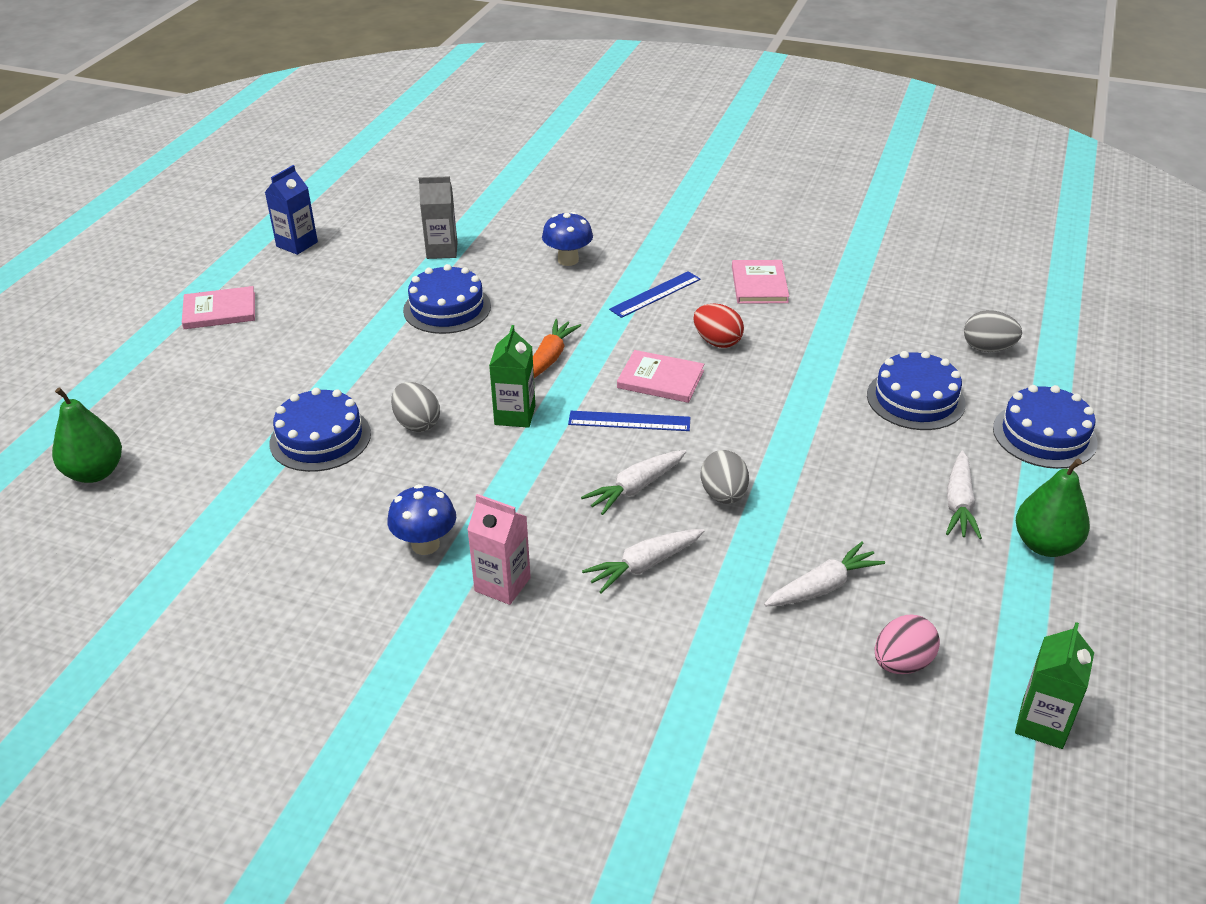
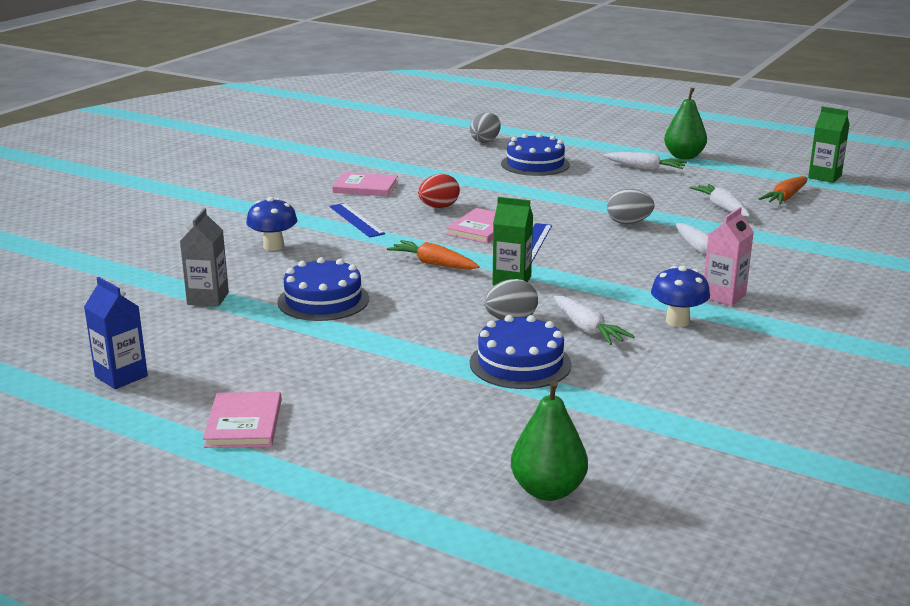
camera: 80 degrees left, 15 degrees down
white carrot [581,450,686,515] -> white carrot moved to [554,296,635,345]
pink egg [875,615,940,674] -> orange carrot [759,176,808,205]
blue cake [993,385,1098,469] -> none

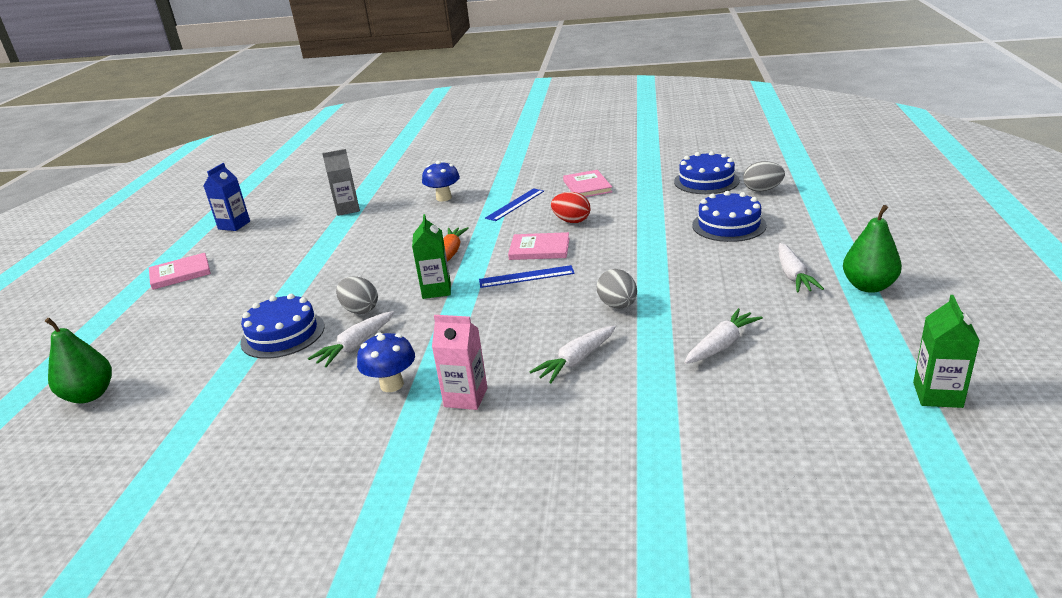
camera: 70 degrees right, 5 degrees up
blue cake [277,257,369,321] -> blue cake moved to [674,151,740,194]
orange carrot [759,176,808,205] -> none

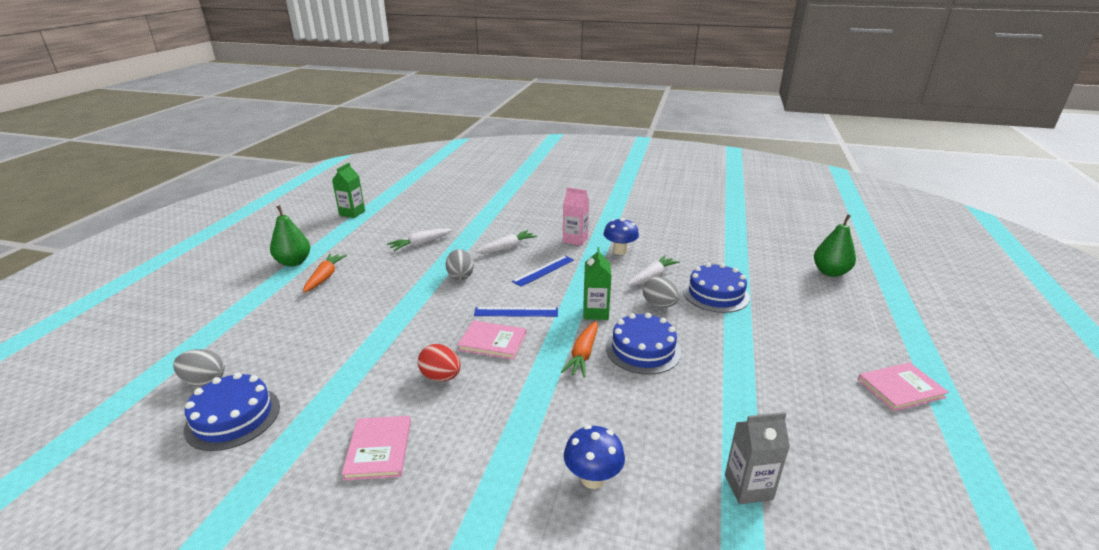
camera: 175 degrees left, 0 degrees up
blue carton [204,163,250,231] -> none
blue ruler [485,188,544,221] -> blue ruler moved to [512,256,574,287]
blue cake [692,191,767,242] -> blue cake moved to [606,313,681,375]
white carrot [778,243,824,293] -> orange carrot [303,254,347,292]

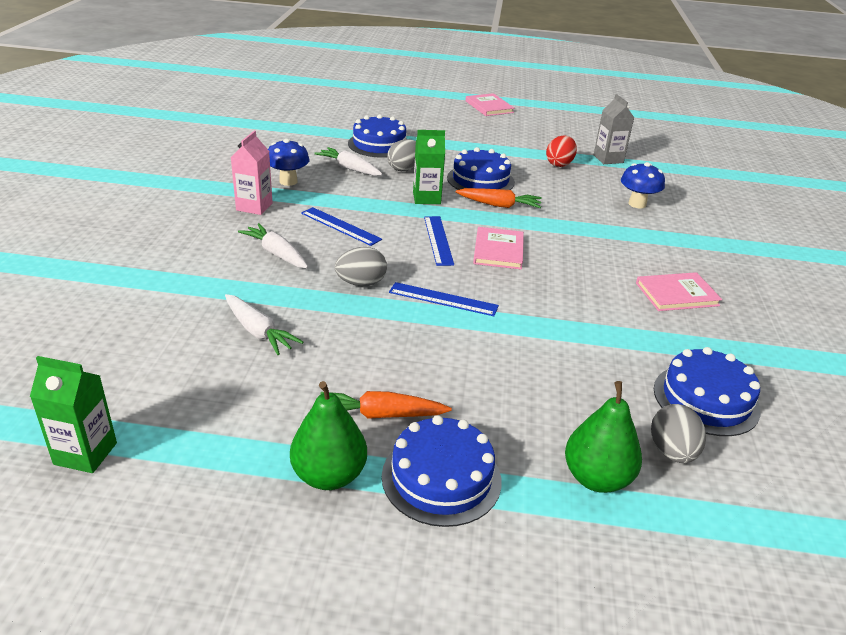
camera: 100 degrees left, 5 degrees up
red egg [418,344,461,381] -> red egg moved to [546,135,577,167]
green pear [814,214,856,277] -> green pear moved to [565,381,642,493]
none -> blue cake [382,415,502,527]
none -> blue ruler [389,282,499,316]

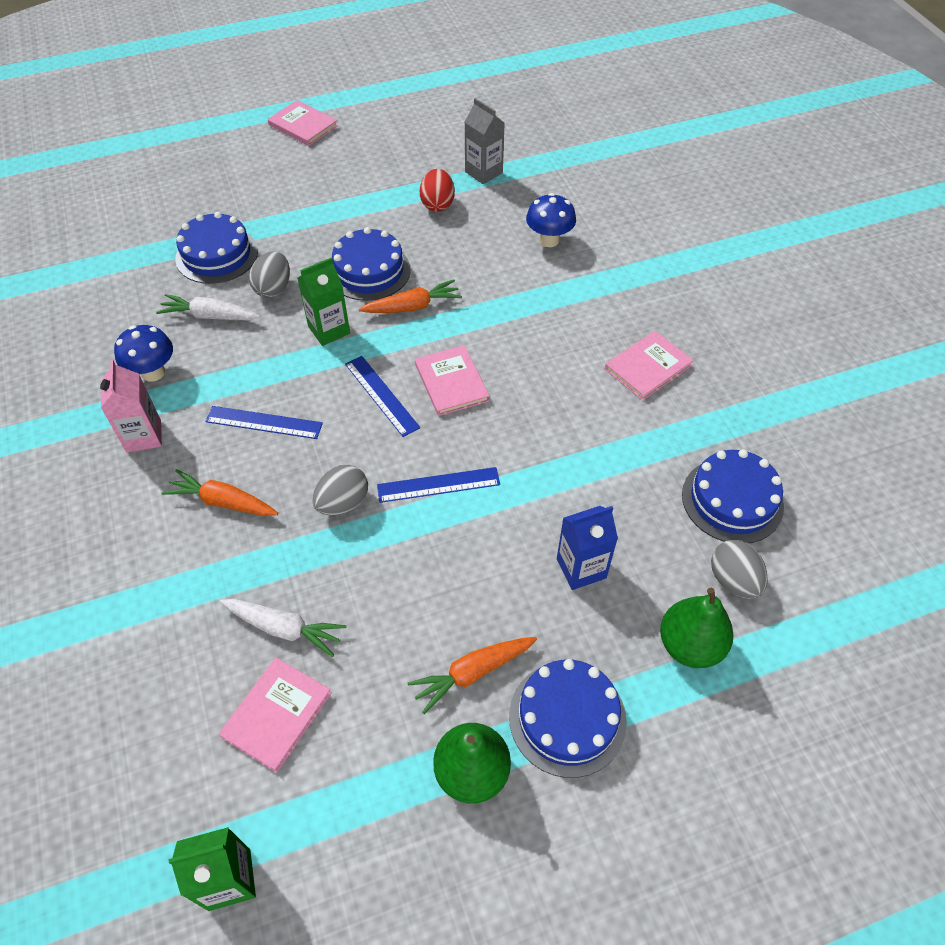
camera: 25 degrees left, 20 degrees up
white carrot [238,223,308,268] -> orange carrot [162,469,278,516]
none -> pink book [219,657,332,773]
none -> blue carton [557,506,618,590]

